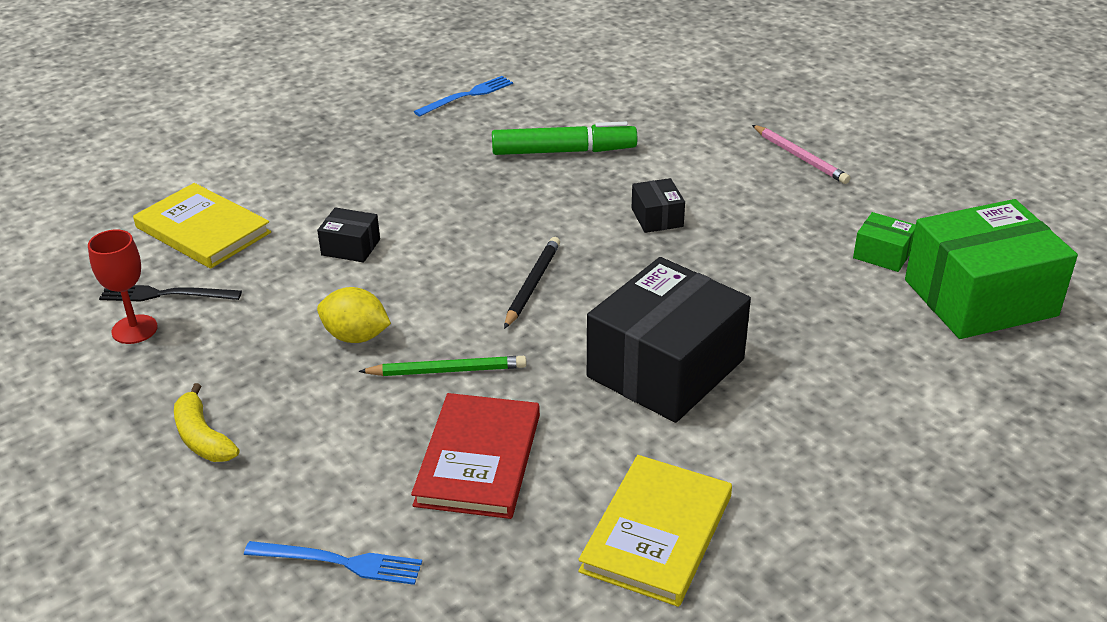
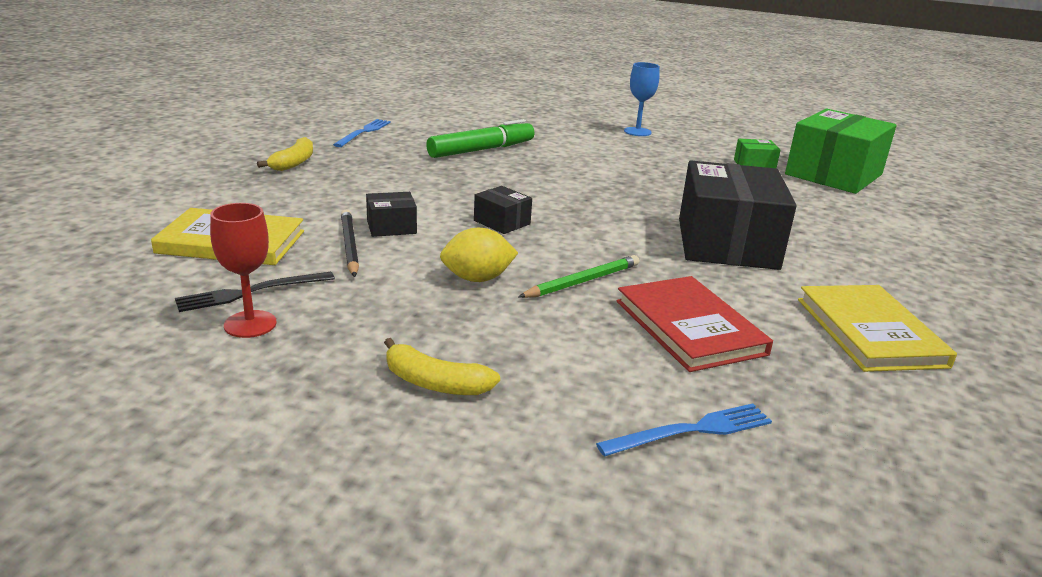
camera: 35 degrees left, 10 degrees down
black pencil [504,237,560,329] -> black pencil moved to [341,210,359,277]
black box [632,178,685,233] -> black box moved to [474,186,532,234]
pink pencil [752,125,850,184] -> blue goblet [624,62,660,136]
none -> yellow banana [257,137,313,171]

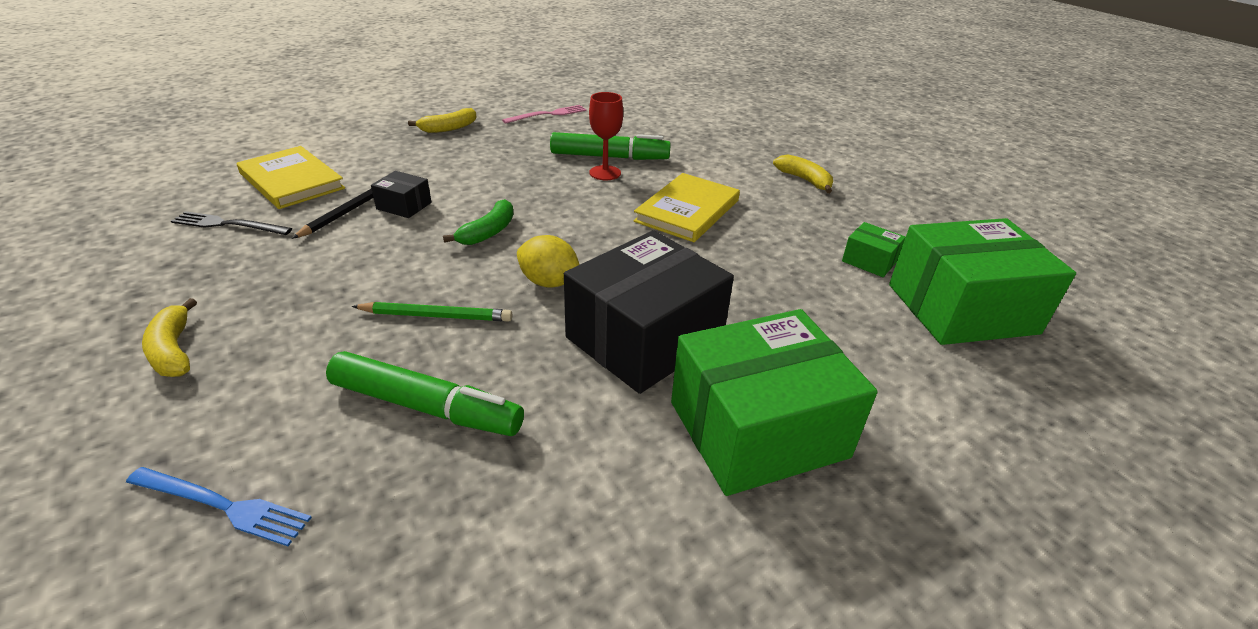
camera: 40 degrees right, 10 degrees up
red goblet [210,203,277,338] -> red goblet moved to [589,92,623,180]
blue fork [333,119,391,147] -> pink fork [502,105,587,124]
yellow lemon [440,228,518,282] -> yellow lemon moved to [517,235,580,288]
black box [474,186,532,234] -> green banana [443,199,513,245]
red book [617,276,773,372] -> green marker [326,351,524,436]
blue goblet [624,62,660,136] -> yellow banana [773,154,833,193]
yellow book [798,285,957,372] -> yellow book moved to [634,173,740,242]
none -> green box [671,309,878,496]

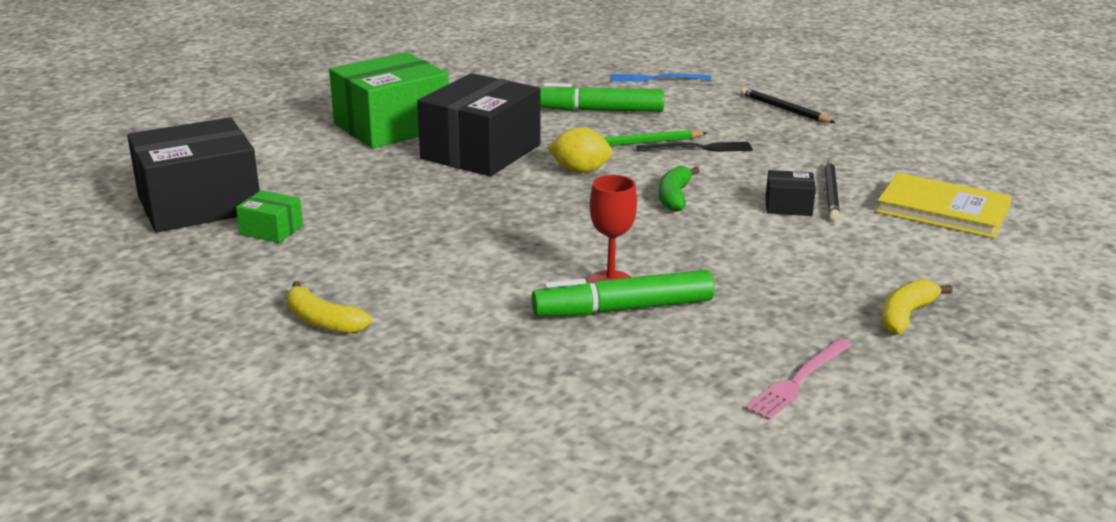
camera: 165 degrees right, 10 degrees down
yellow banana [142,298,197,377] -> black pencil [740,87,835,123]
black fork [171,211,292,235] -> black fork moved to [636,142,753,152]
yellow book [634,173,740,242] -> none
green box [889,218,1076,345] -> black box [127,117,259,233]

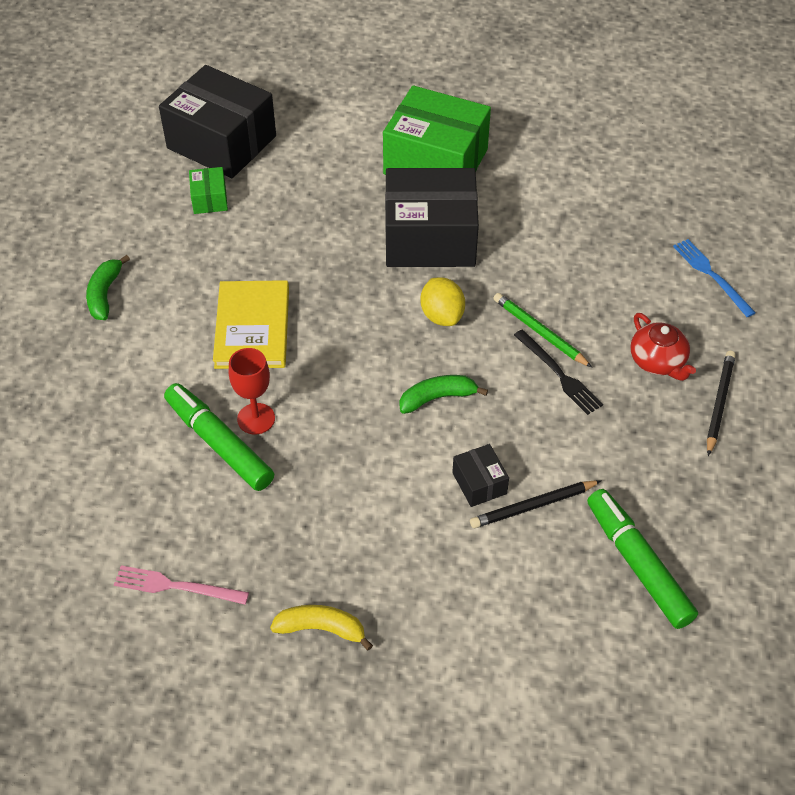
camera: 60 degrees right, 25 degrees up
yellow banana [286,281,372,334] -> green banana [86,255,130,320]
green marker [540,83,664,112] -> green marker moved to [587,489,698,629]
yellow book [876,173,1012,238] -> yellow book moved to [213,280,289,369]
none -> red teapot [631,313,696,381]

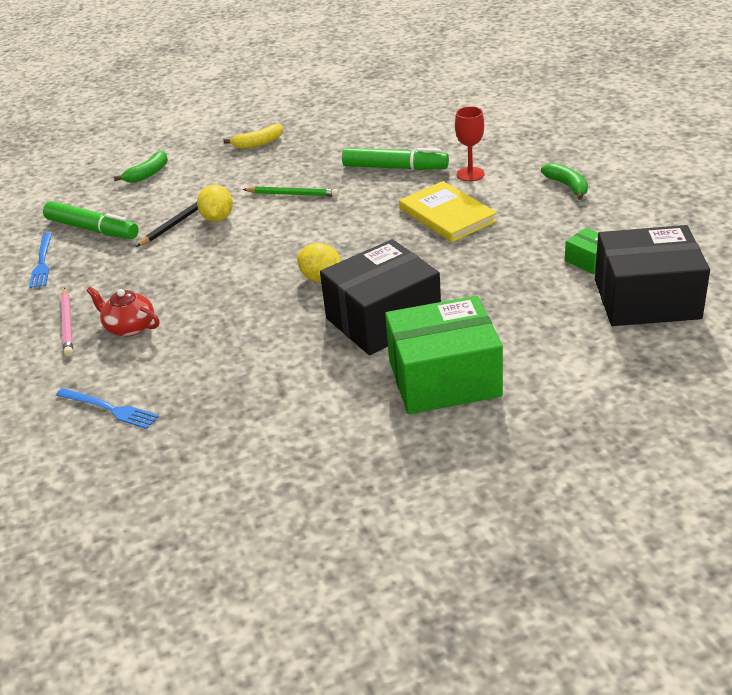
camera: 150 degrees right, 15 degrees down
pink fork [114,565,249,605] -> none
red goblet [229,348,275,434] -> red goblet moved to [455,107,484,181]
green banana [400,375,488,414] -> green banana moved to [114,151,168,183]
black box [452,444,509,507] -> yellow lemon [197,185,233,222]
green pencil [493,293,592,367] -> green pencil moved to [242,186,339,197]
black fork [514,330,603,415] -> none
black pencil [707,351,736,456] -> pink pencil [61,288,73,356]
none -> blue fork [29,232,52,288]

